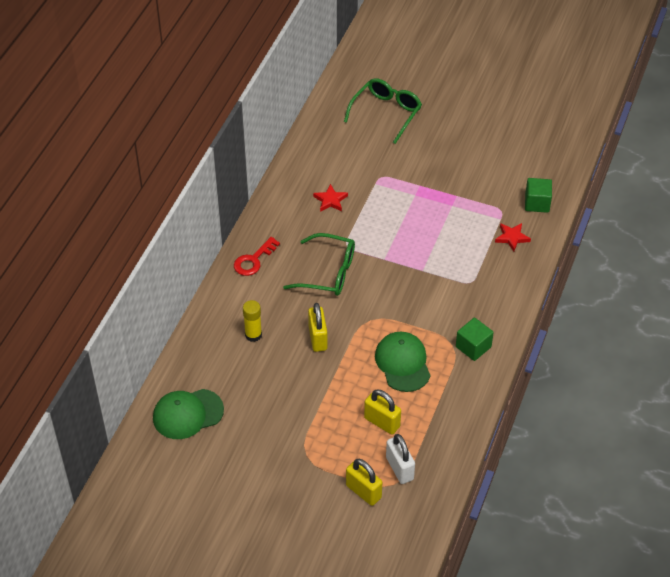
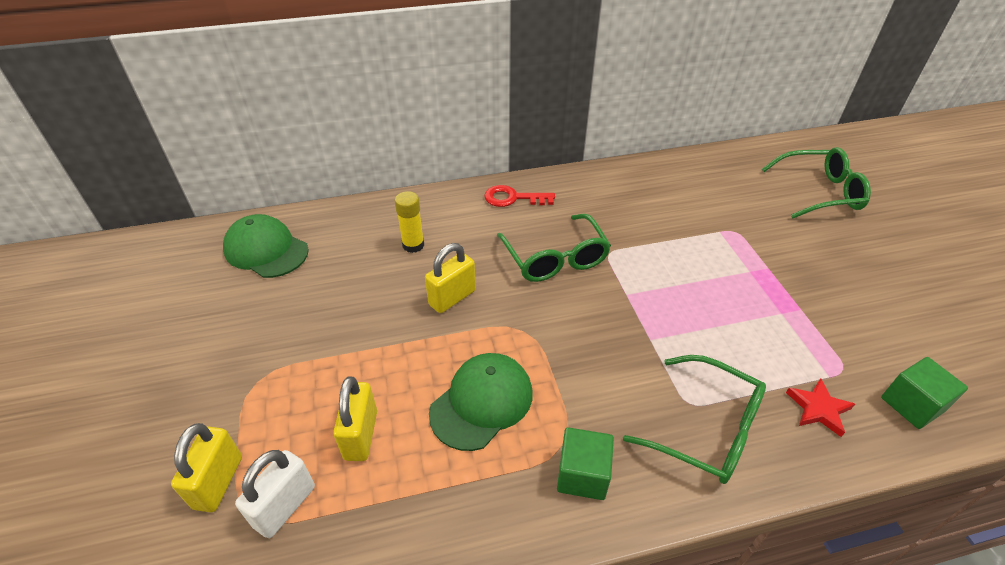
camera: 55 degrees right, 5 degrees down
red star [313,184,348,212] -> none
none -> green glasses [623,355,766,484]

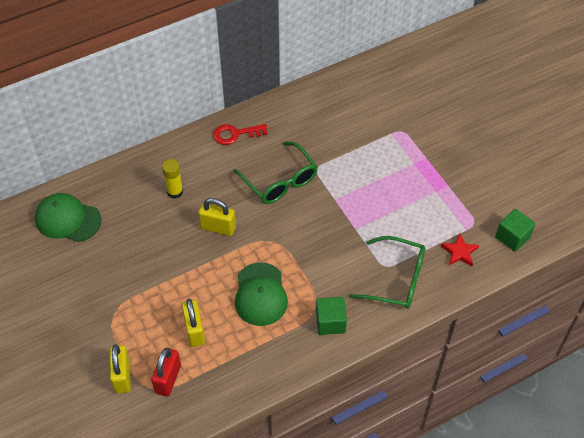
camera: 15 degrees left, 10 degrees up
white padlock [235,450,315,538] -> red padlock [151,348,181,397]
yellow padlock [425,243,476,313] -> yellow padlock turned 75 degrees clockwise [198,198,236,236]
green cap [429,353,533,451] -> green cap turned 150 degrees clockwise [235,262,288,326]
green glasses [762,147,871,219] -> none

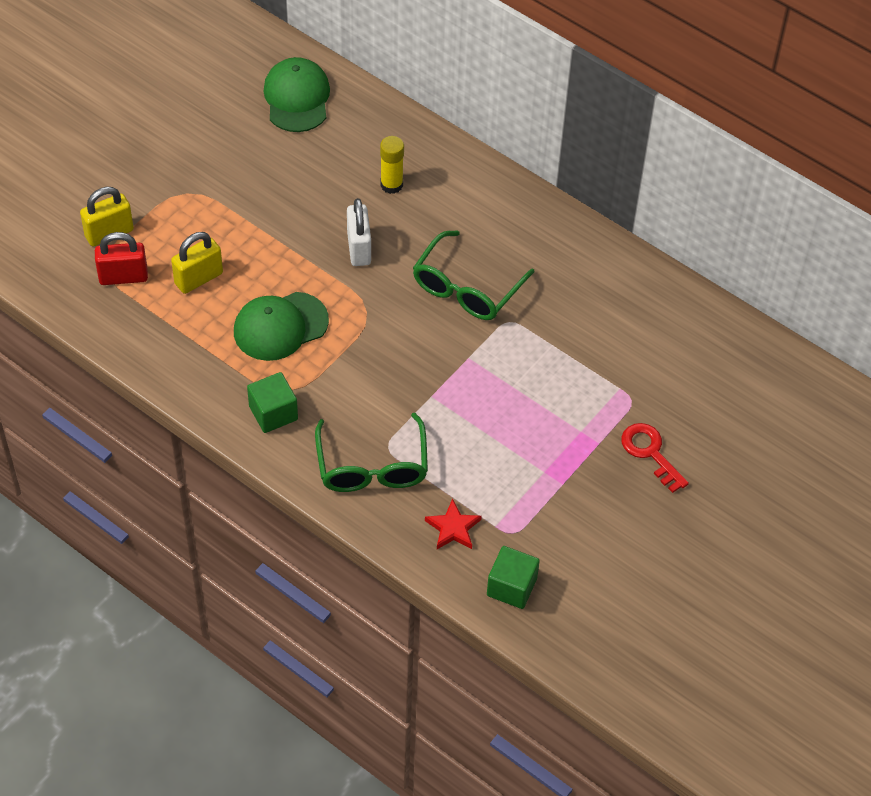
camera: 65 degrees right, 0 degrees up
yellow padlock [198,198,236,236] -> white padlock [347,198,371,266]
red key [213,124,267,145] -> red key moved to [621,423,689,493]

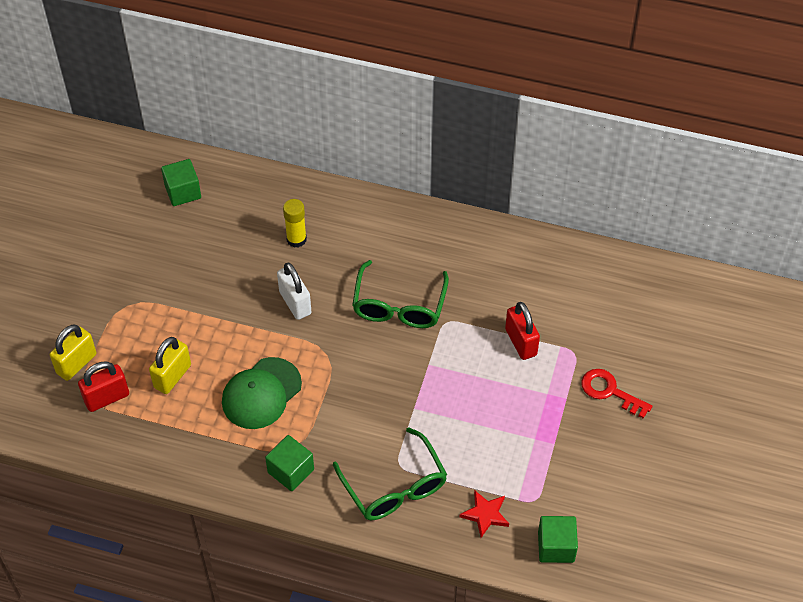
camera: 20 degrees left, 0 degrees up
green cap [263,57,330,132] -> green cube [161,159,201,206]
none -> red padlock [505,302,540,360]

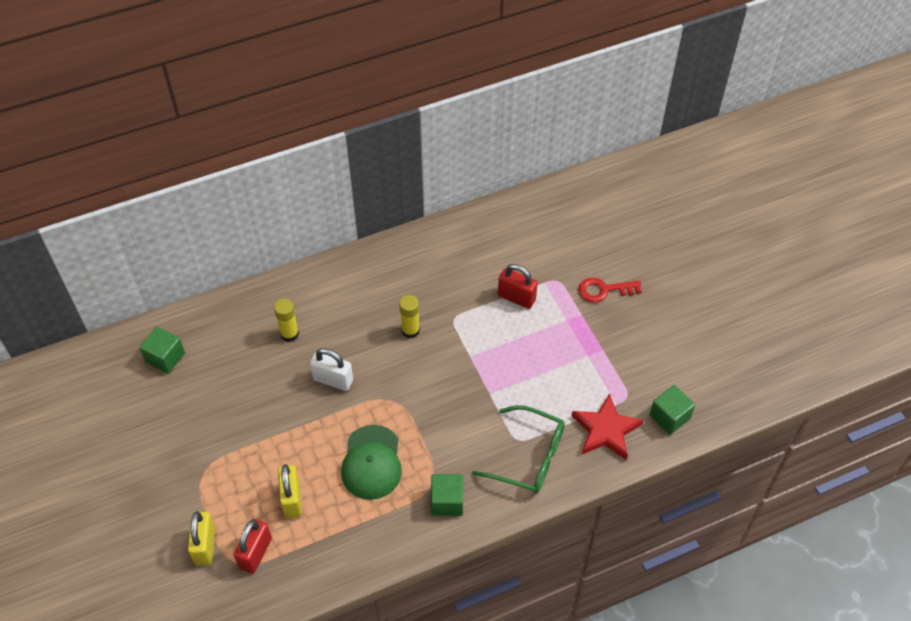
camera: 40 degrees left, 0 degrees up
green glasses [352,260,449,328] -> yellow glue stick [399,295,420,338]
red star [460,490,509,538] -> red star [571,393,644,460], size x1.64

